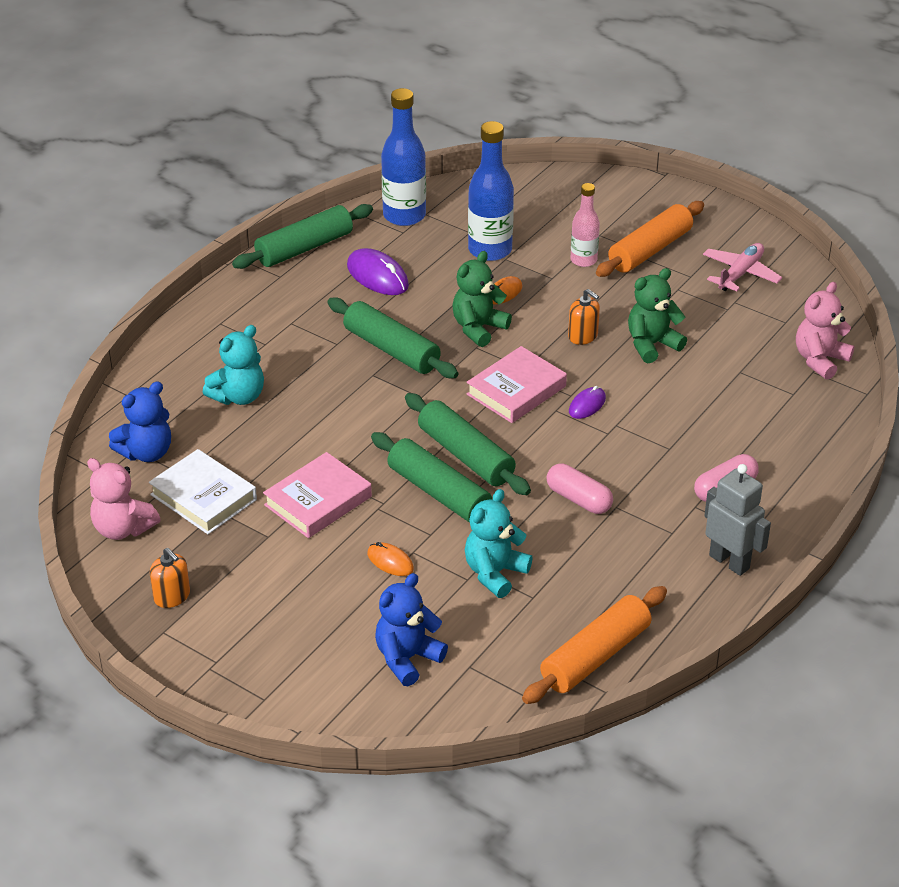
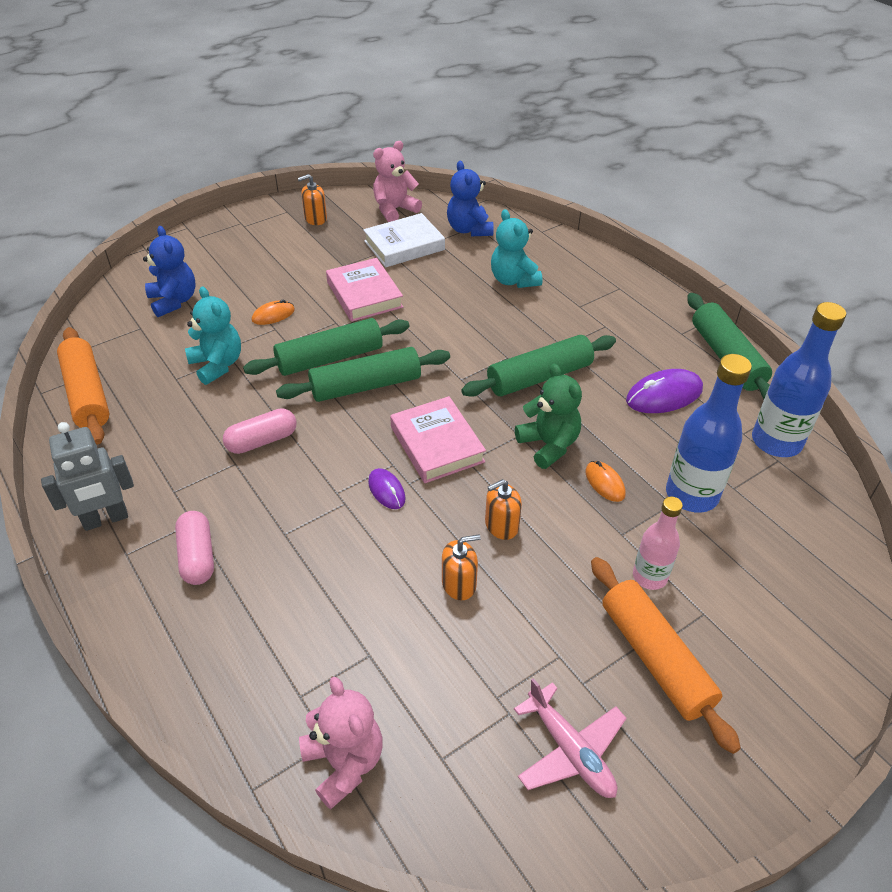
camera: 110 degrees right, 5 degrees up
green teddy bear [628,268,687,363] -> orange soap dispenser [442,535,481,600]

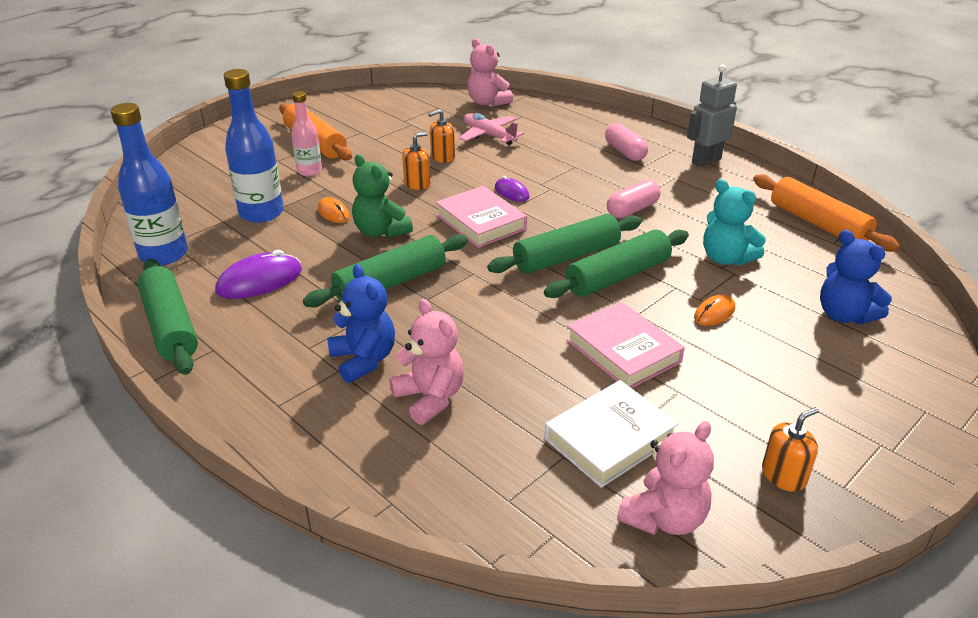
camera: 170 degrees right, 10 degrees down
blue teddy bear [447,161,494,236] -> blue teddy bear moved to [327,264,395,383]
turquoise teddy bear [491,209,542,288] -> pink teddy bear [389,299,464,425]
pink plane [514,678,627,798] -> pink plane moved to [459,113,525,145]

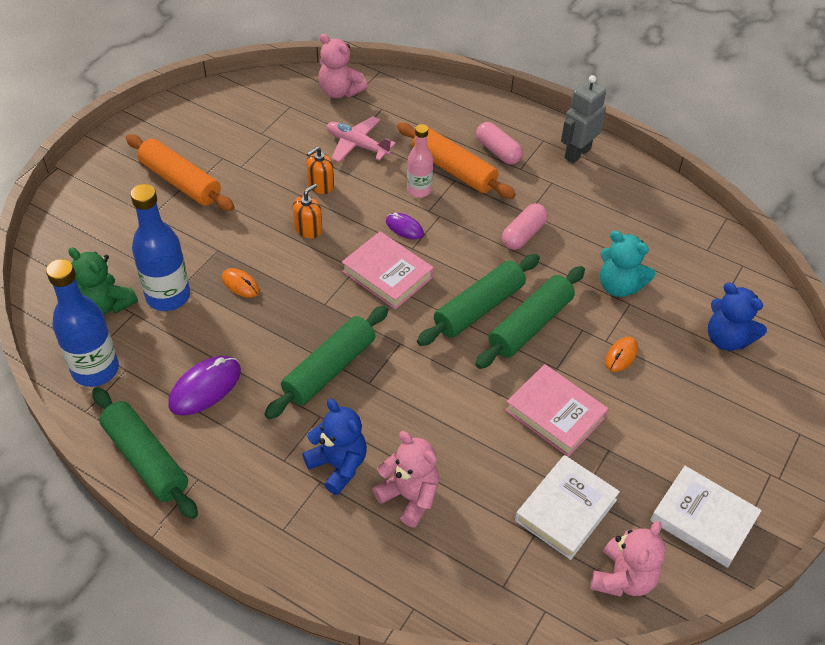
camera: 15 degrees left, 15 degrees up
pink bottle [291,91,322,176] -> pink bottle moved to [407,124,433,197]
green teddy bear [352,154,413,238] -> green teddy bear moved to [68,247,138,315]
orange rolling pin [753,174,900,252] -> orange rolling pin moved to [397,123,516,199]
orange soap dispenser [762,407,819,492] -> white book [651,466,762,568]

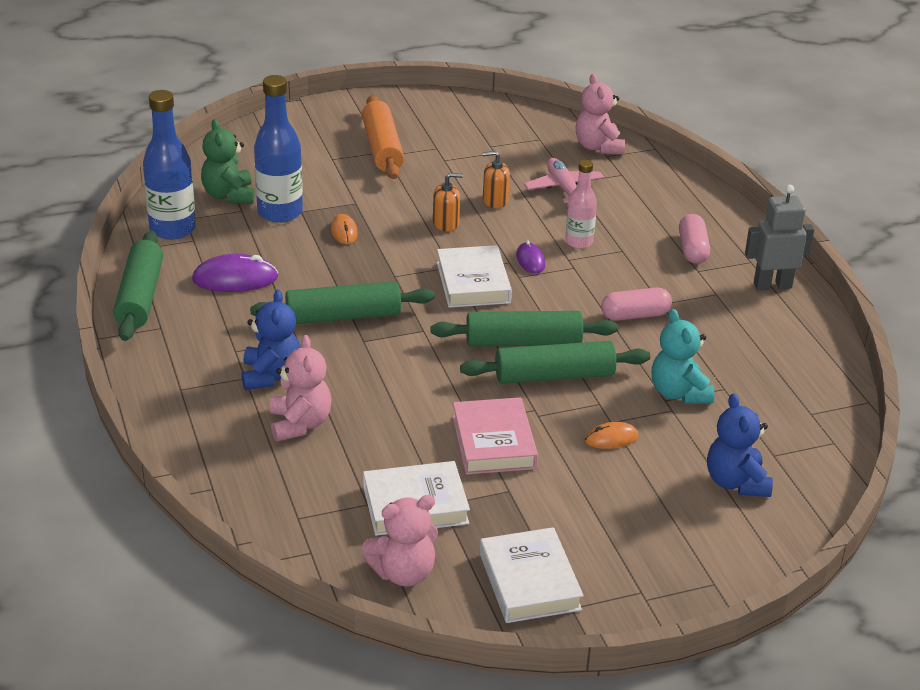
camera: 40 degrees right, 15 degrees down
pink book [342,231,434,310] -> white book [437,245,512,308]
orange rolling pin [397,123,516,199] -> none

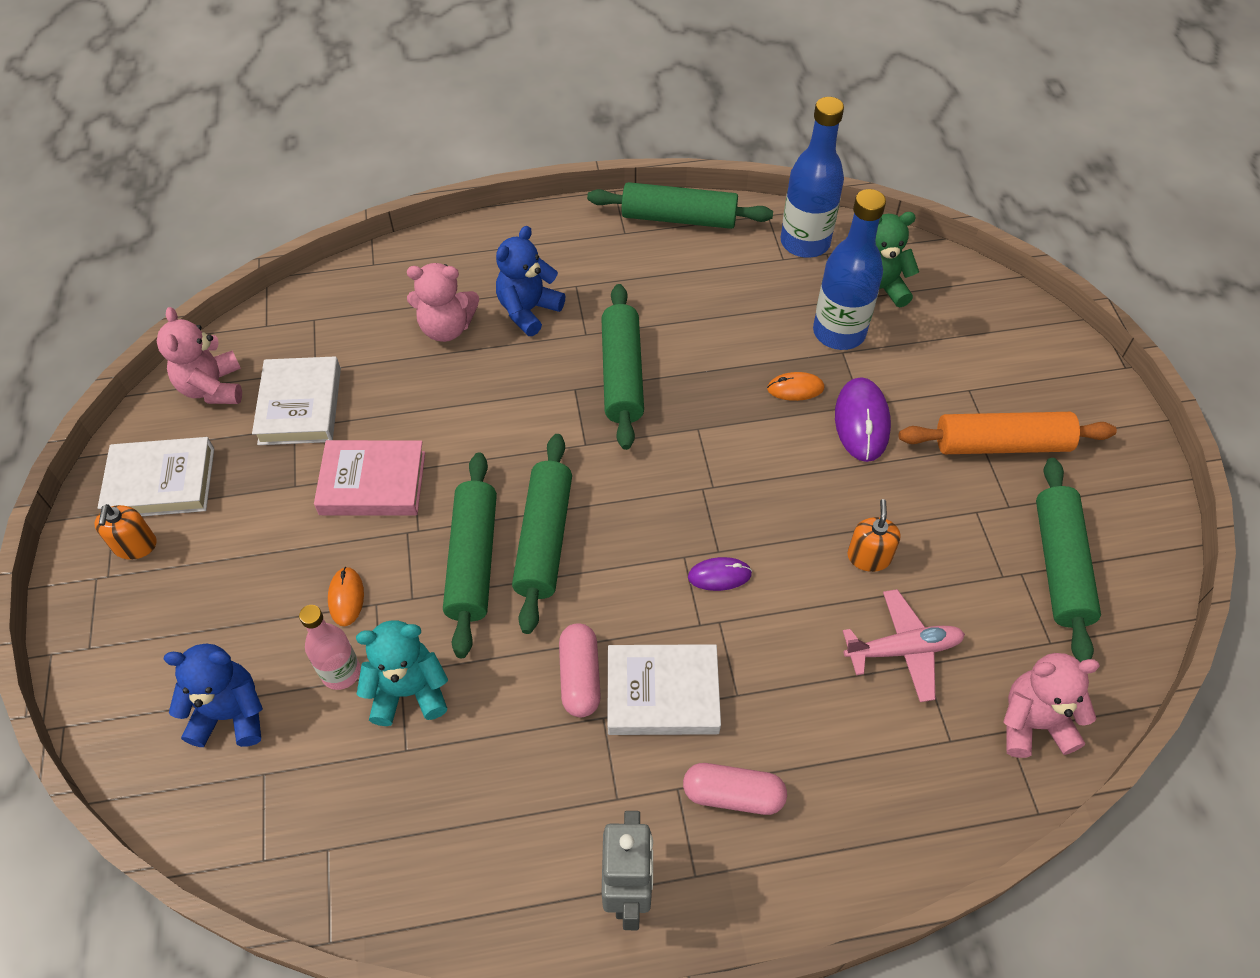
camera: 100 degrees right, 20 degrees up
purple mouse [192,254,278,292] -> purple mouse moved to [835,377,891,462]
blue teddy bear [242,289,300,390] -> blue teddy bear turned 120 degrees clockwise [496,226,565,336]
orange soap dispenser [433,173,463,231] -> orange soap dispenser moved to [94,504,157,560]
white book [437,245,512,308] -> white book moved to [607,644,721,735]
pink bottle [565,160,597,249] -> pink bottle moved to [299,605,361,690]
none -> green rolling pin [1036,458,1101,662]

